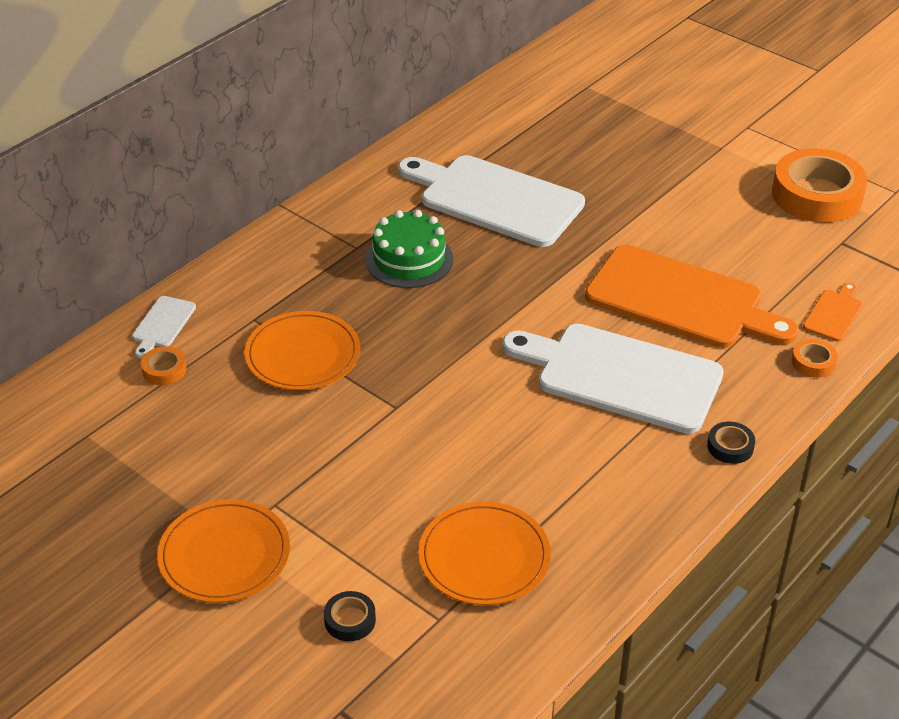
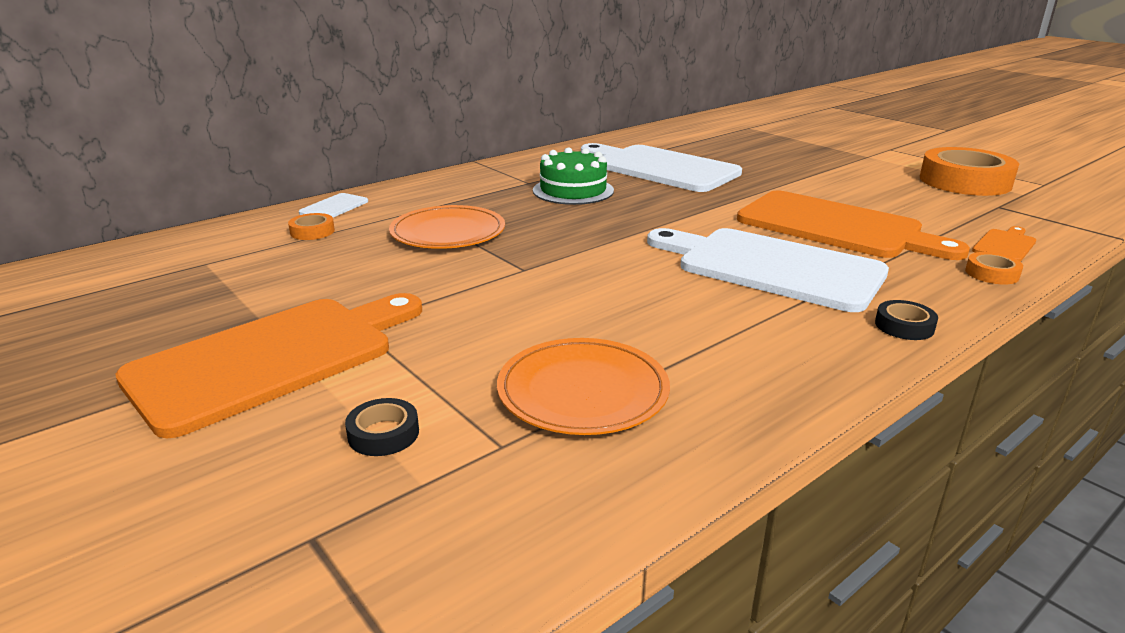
camera: 10 degrees right, 15 degrees down
orange plate [157,499,290,603] -> orange cutting board [115,293,422,438]

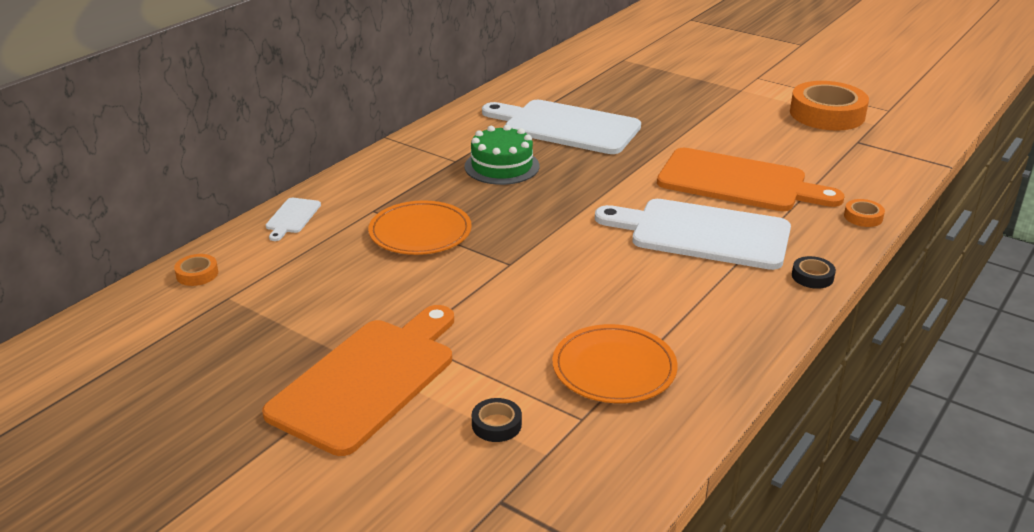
camera: 15 degrees left, 5 degrees up
orange tape [288,213,335,240] -> orange tape moved to [174,254,218,286]
orange cutting board [972,226,1036,262] -> none

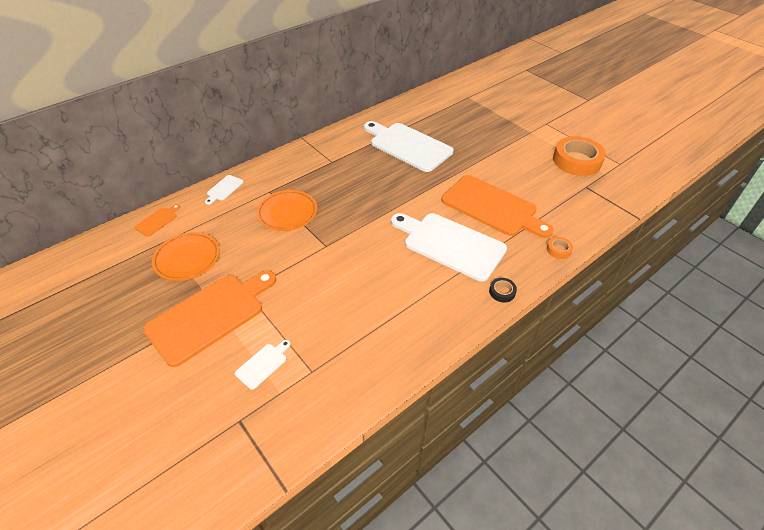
camera: 15 degrees right, 15 degrees up
orange tape [174,254,218,286] -> orange cutting board [134,204,180,237]
green cake [464,125,540,185] -> none
black tape [472,398,522,442] -> white cutting board [235,340,291,390]
orange plate [552,324,678,403] -> orange plate moved to [152,232,220,281]

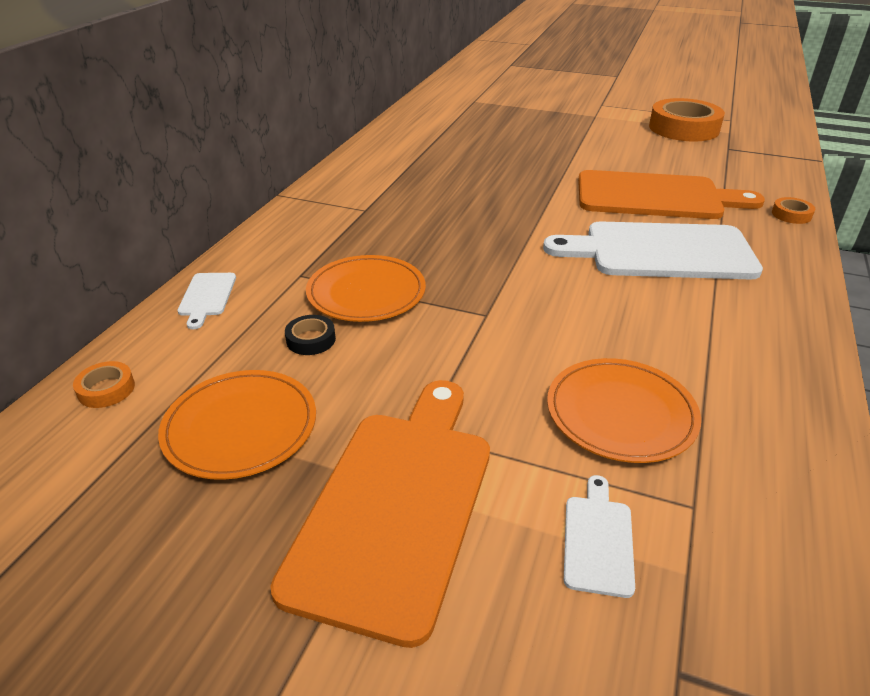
camera: 30 degrees left, 10 degrees down
orange cutting board [134,204,180,237] -> orange tape [73,361,135,408]
white cutting board [364,121,453,172] -> none
black tape [489,278,517,302] -> black tape moved to [285,315,336,355]
none -> orange plate [547,358,701,463]

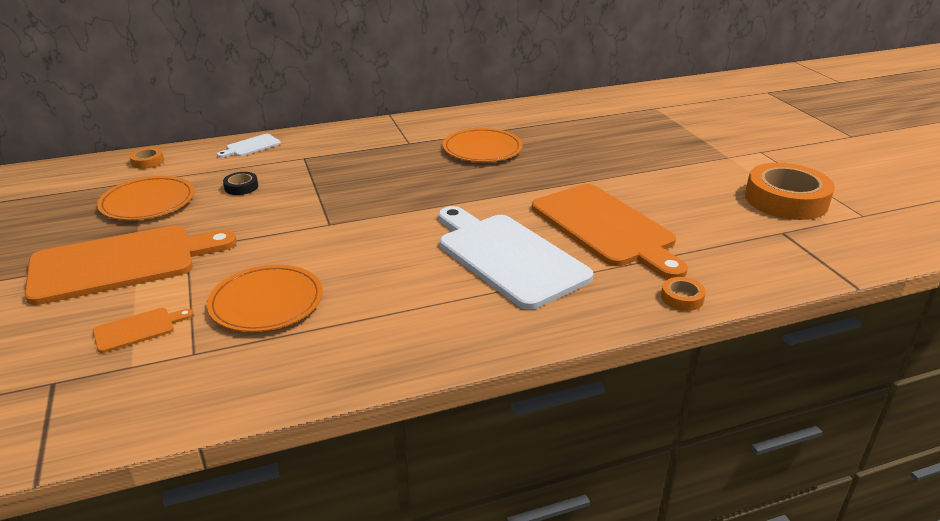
camera: 50 degrees right, 5 degrees down
orange plate [306,255,426,322] -> orange plate moved to [443,128,523,162]
white cutting board [564,475,635,598] -> orange cutting board [93,308,193,353]

